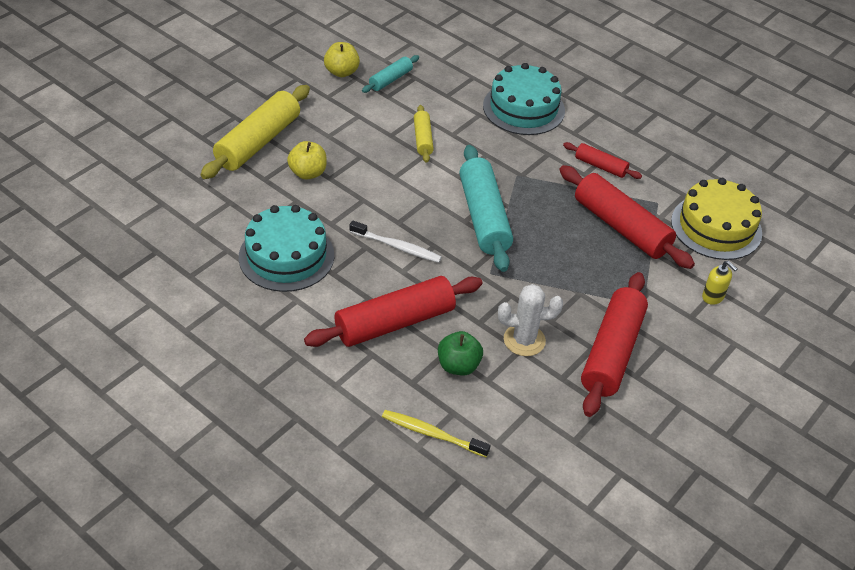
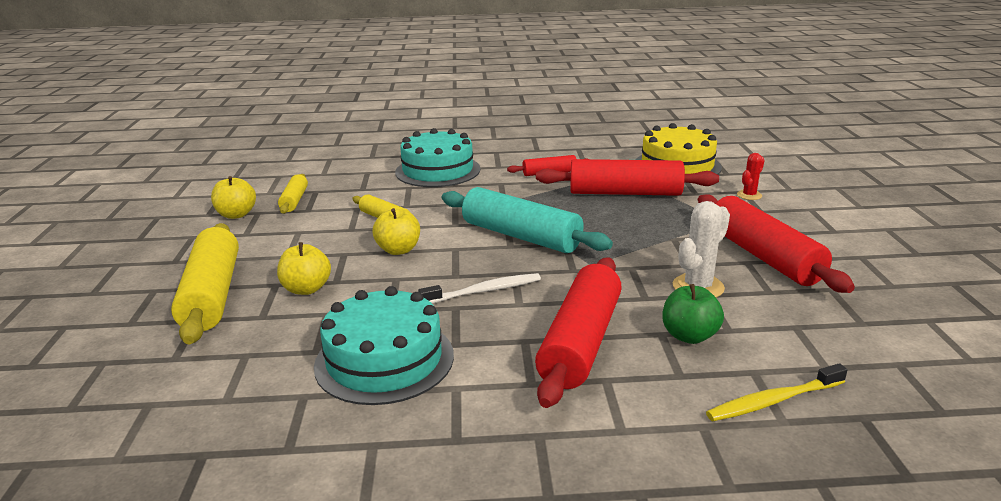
camera: 40 degrees left, 20 degrees down
turquoise rolling pin [362,55,419,93] -> yellow rolling pin [278,174,308,214]
yellow soap dispenser [702,261,737,305] -> red cactus [737,153,764,200]
none -> yellow apple [373,208,420,255]

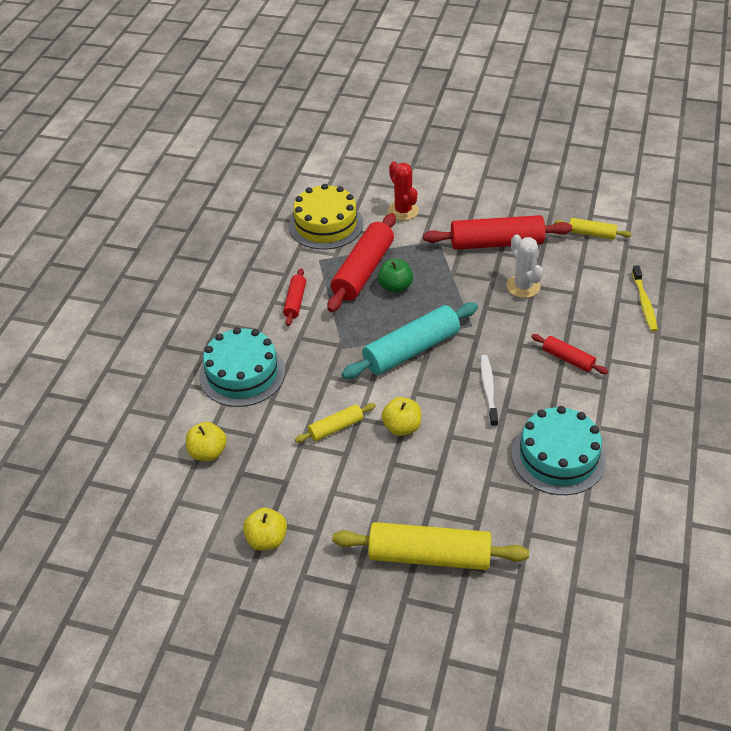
camera: 70 degrees left, 20 degrees up
yellow apple [277,242,331,295] -> yellow apple moved to [186,422,227,461]
yellow rolling pin [278,174,308,214] -> yellow rolling pin moved to [555,218,632,240]
red rolling pin [535,257,622,408] -> red rolling pin [531,334,608,374], size x0.52
green apple [662,284,724,344] -> green apple moved to [378,259,413,293]
red cactus [737,153,764,200] -> red cactus [388,162,419,221], size x1.63

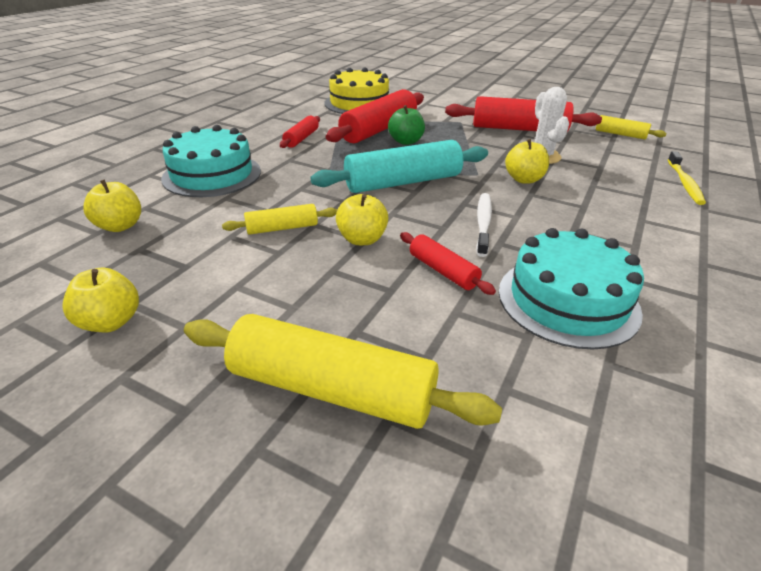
camera: 10 degrees right, 10 degrees down
red cactus [388,162,419,221] -> none
red rolling pin [531,334,608,374] -> red rolling pin moved to [400,232,496,295]
none -> yellow apple [505,139,549,184]

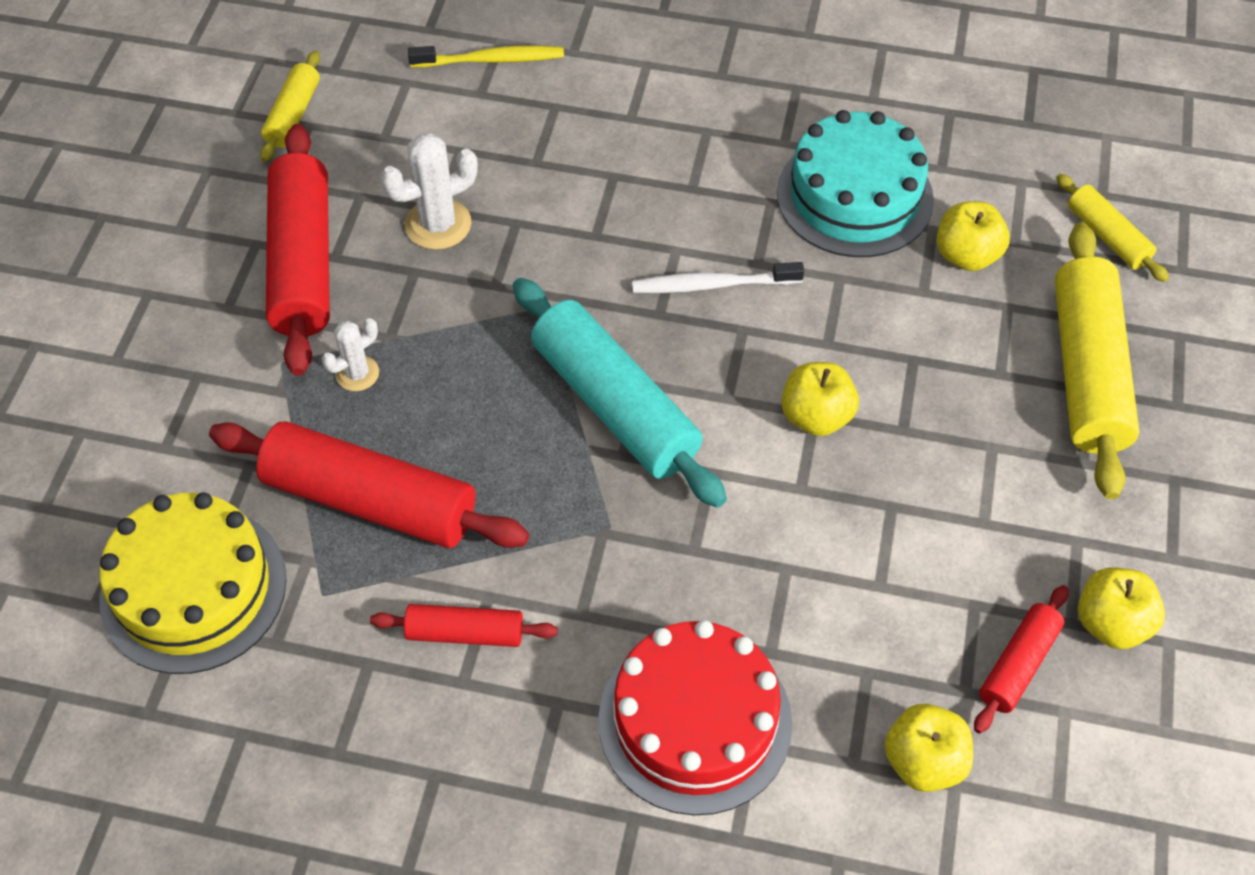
camera: 105 degrees left, 20 degrees up
turquoise cake [161,125,261,197] -> red cake [598,620,792,816]
yellow rolling pin [222,204,337,235] -> yellow rolling pin moved to [1056,174,1169,282]
green apple [388,105,425,145] -> none
red rolling pin [400,232,496,295] -> red rolling pin moved to [974,585,1068,734]
yellow apple [505,139,549,184] -> yellow apple moved to [937,201,1010,271]
none -> white cactus [322,318,379,391]

